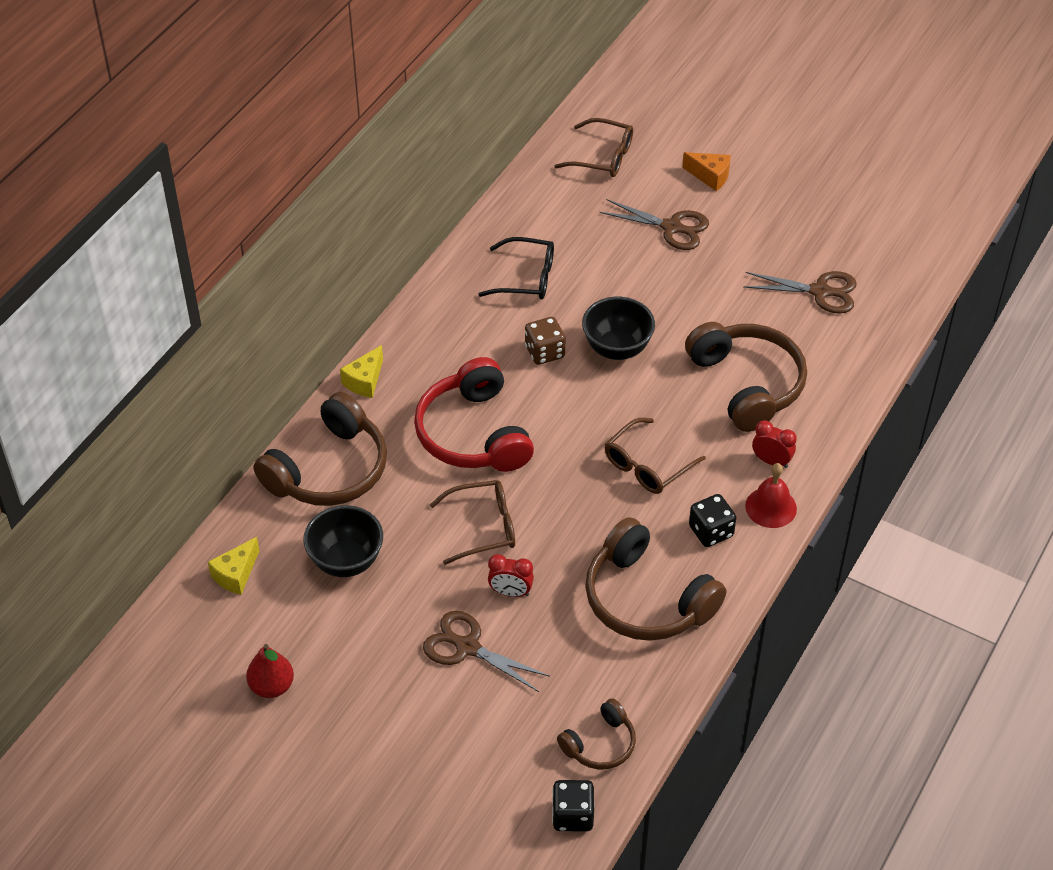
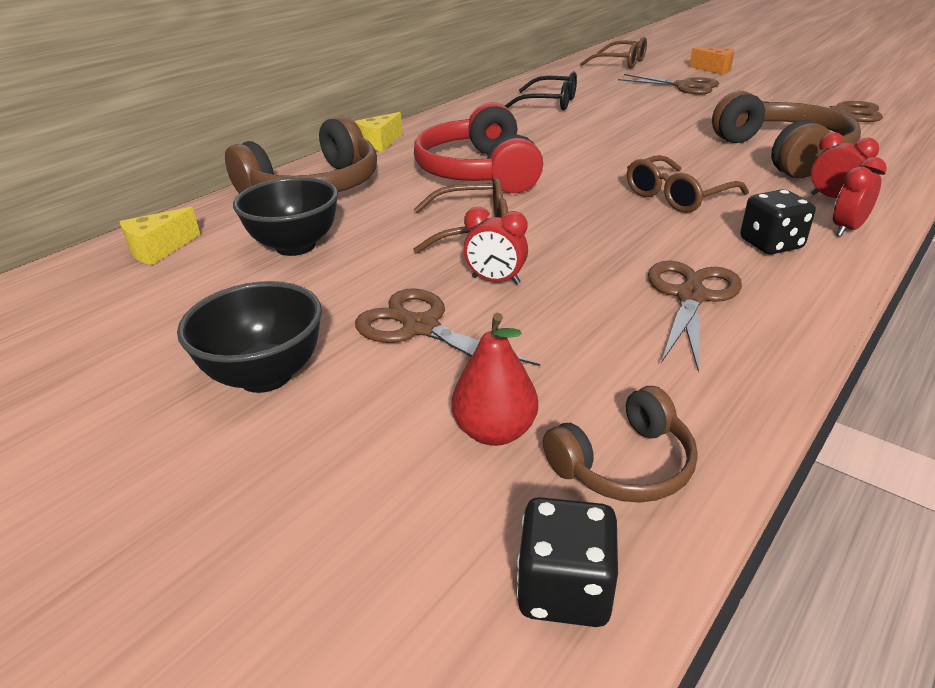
camera: 10 degrees right, 15 degrees down
red pear [246,644,294,698] -> red pear moved to [452,313,538,446]
brown dice [525,317,565,365] -> none
black bowl [582,297,655,360] -> black bowl moved to [177,281,322,393]
brown headphones [585,517,726,641] -> brown scissors [648,261,742,372]
red bell [745,463,797,528] -> red clock [833,157,887,237]

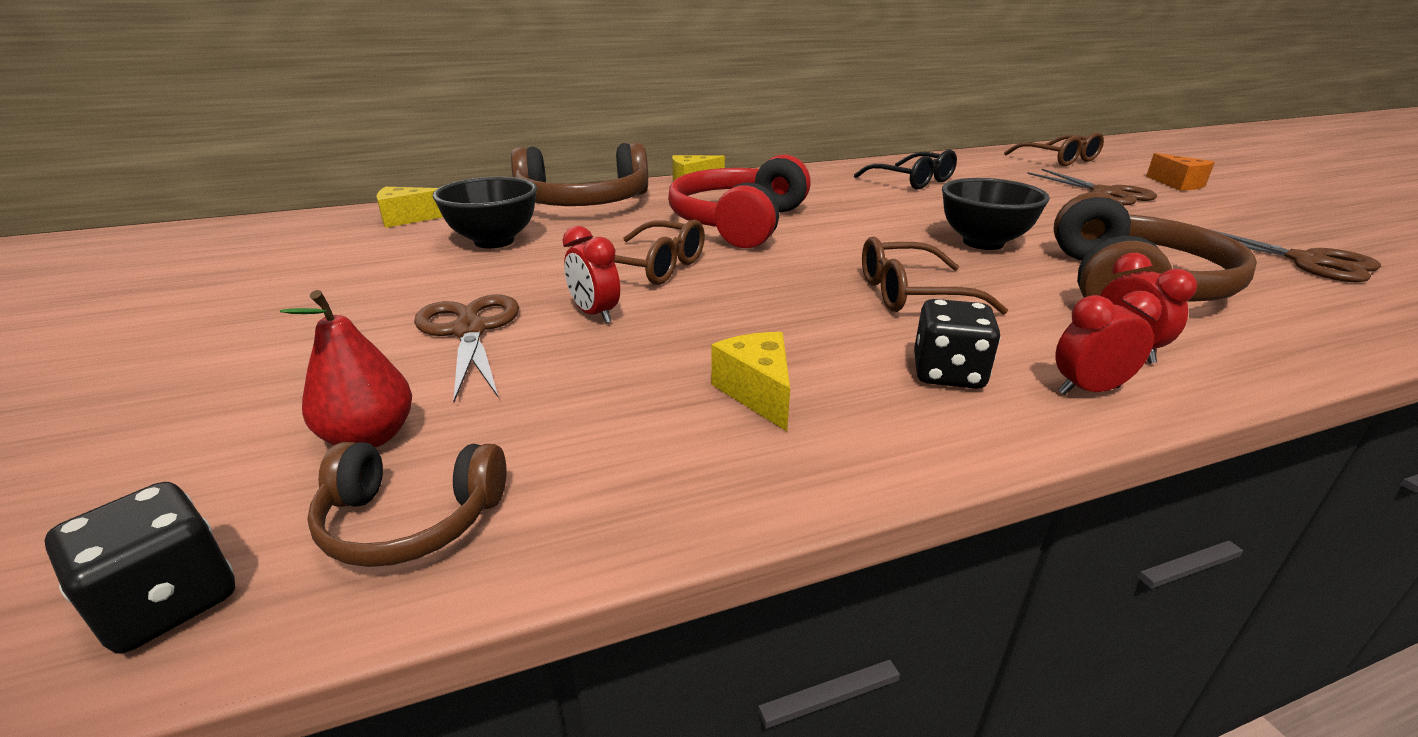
camera: 30 degrees right, 5 degrees down
black bowl [177,281,322,393] -> black bowl moved to [942,178,1050,250]
brown scissors [648,261,742,372] -> yellow cheese [711,332,790,431]

